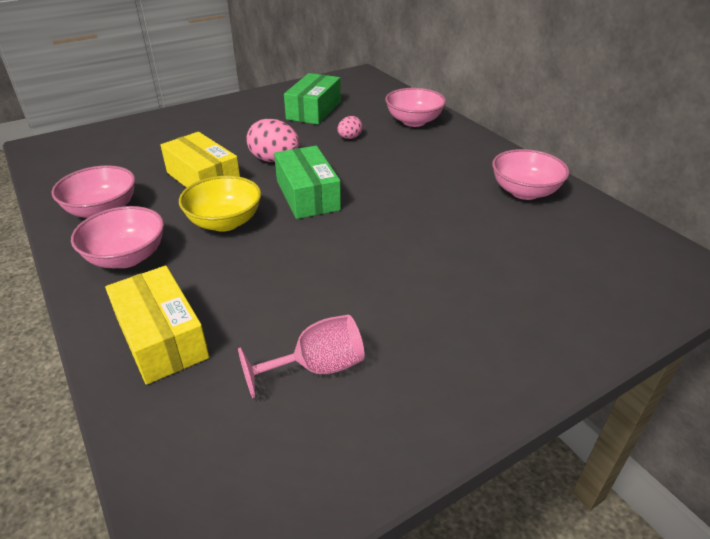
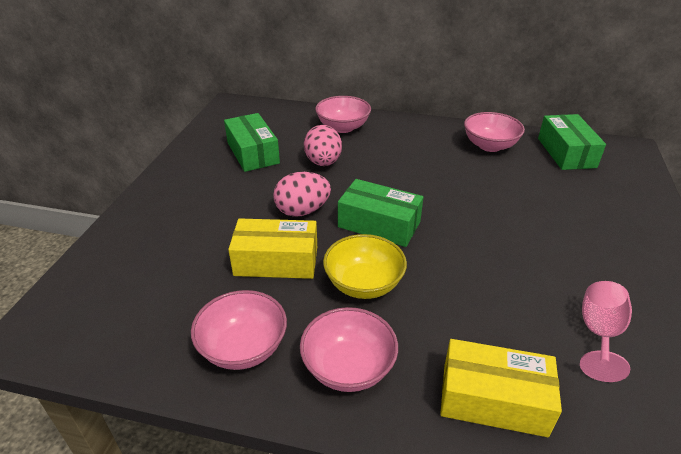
camera: 45 degrees left, 0 degrees up
pink egg [337,116,363,139] -> pink egg [304,125,342,166], size x1.79
none -> green box [538,114,606,170]

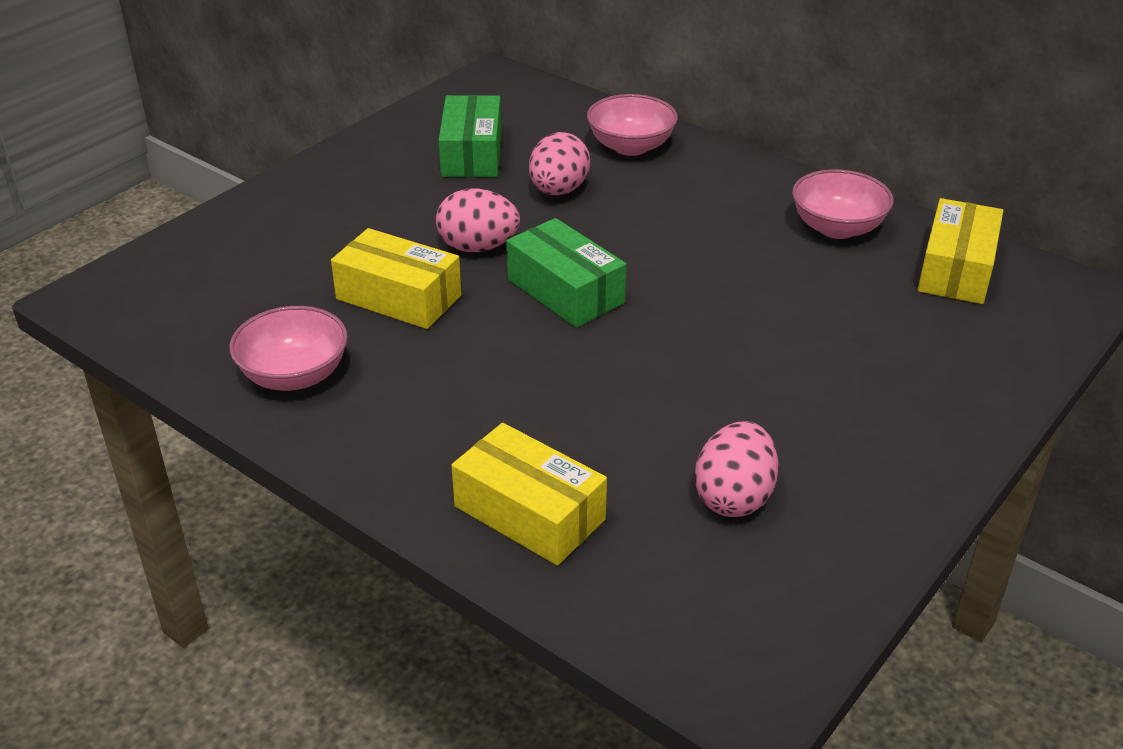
camera: 25 degrees right, 0 degrees up
pink bowl [300,307,398,392] -> none
yellow bowl [323,234,407,299] -> none
green box [538,114,606,170] -> yellow box [918,198,1003,304]
pink goblet [580,281,632,382] -> pink egg [695,421,779,517]

